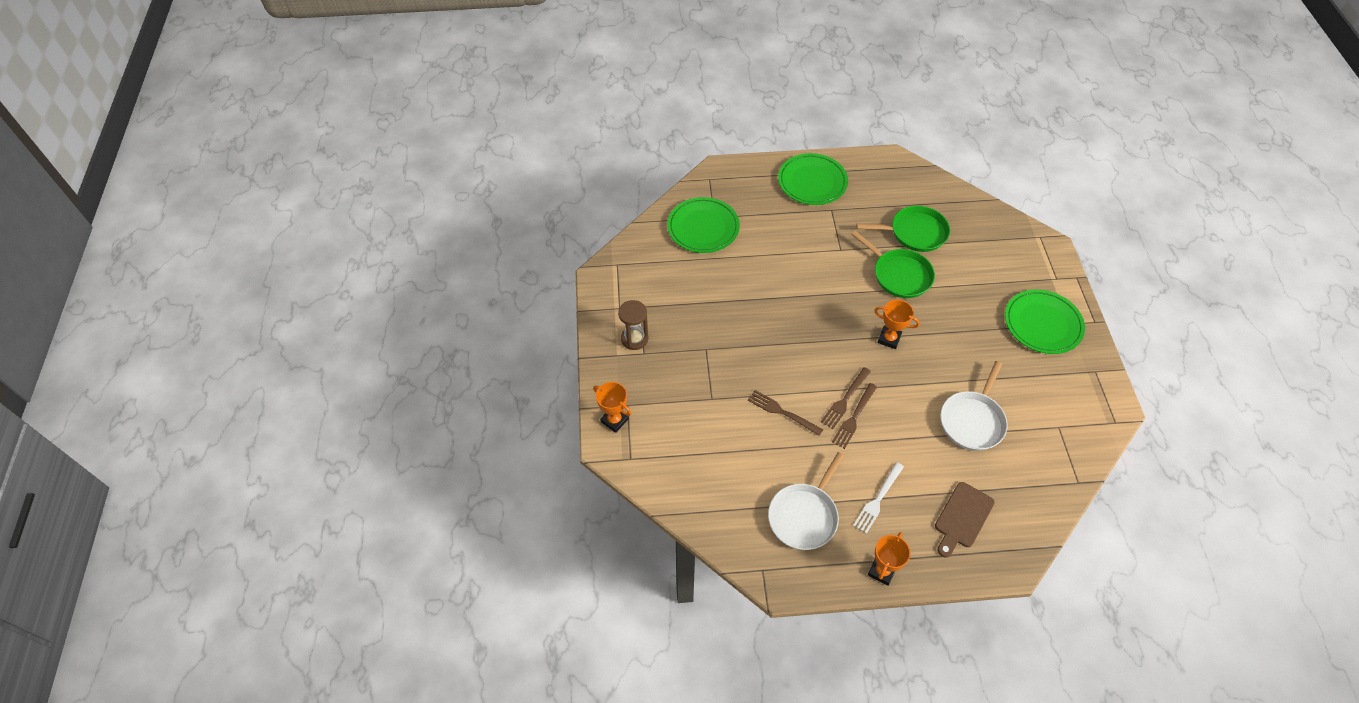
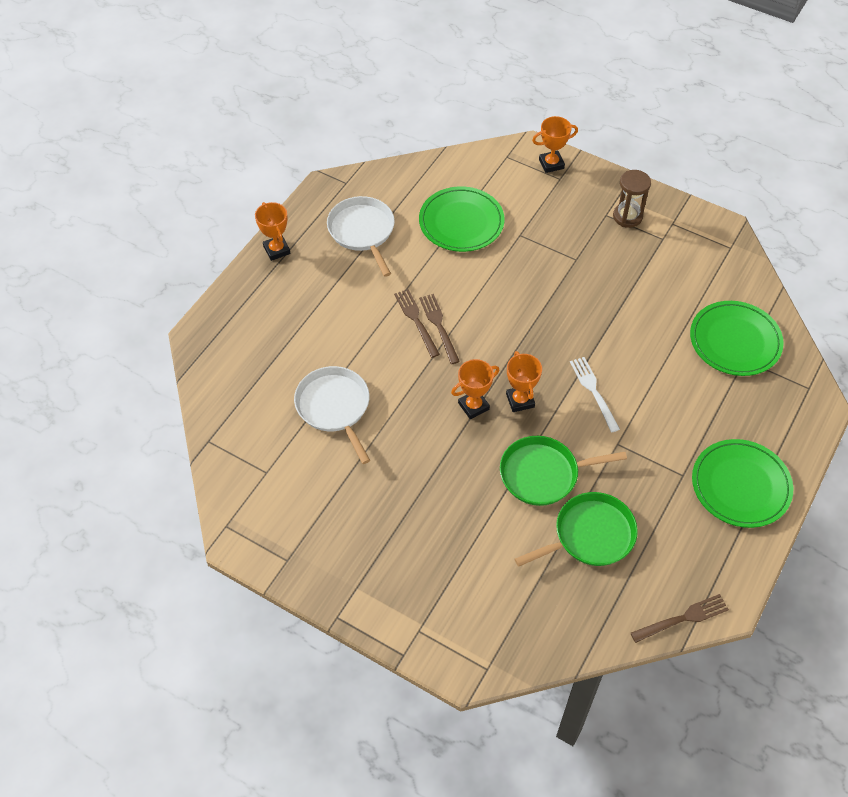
camera: 125 degrees right, 0 degrees up
brown fork [748,390,823,436] -> brown fork moved to [631,594,729,643]
white fork [853,462,904,534] -> white fork moved to [570,357,620,433]
green pan [856,206,950,252] -> green pan turned 150 degrees counterclockwise [515,492,638,567]
brown cutting board [935,482,995,558] -> none
green plate [1005,290,1085,354] -> green plate moved to [419,186,505,252]
none -> orange trophy [506,351,542,412]

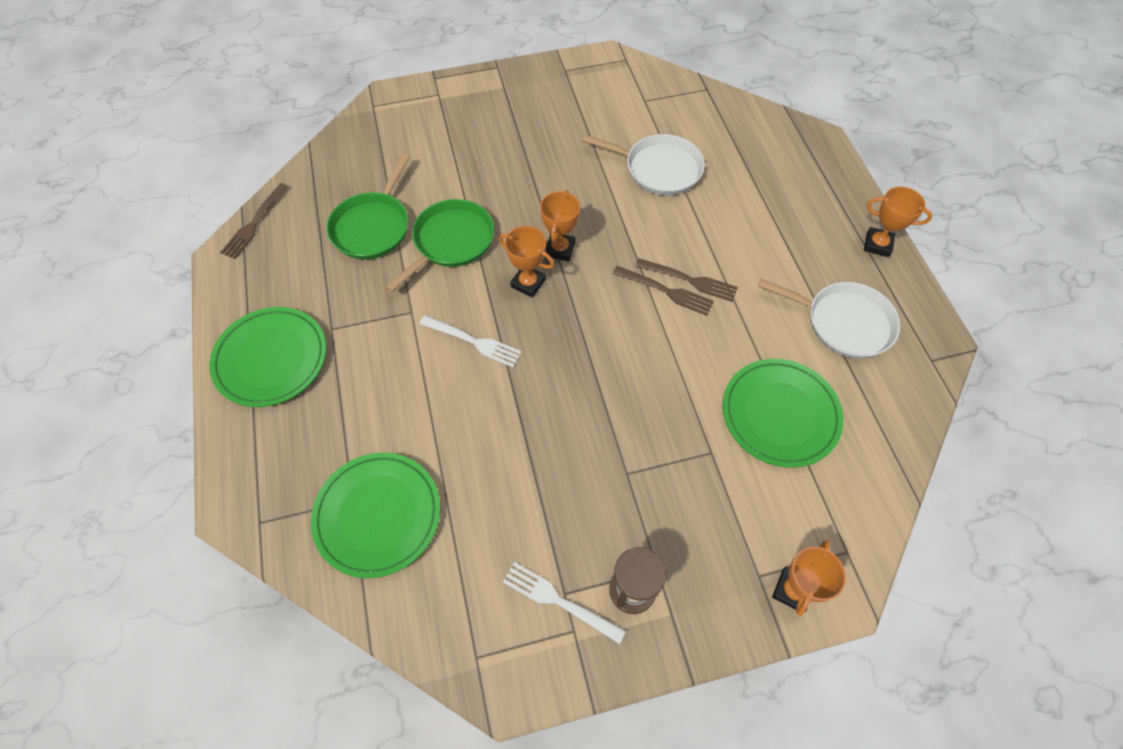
camera: 135 degrees right, 5 degrees up
none -> white fork [503,562,626,644]

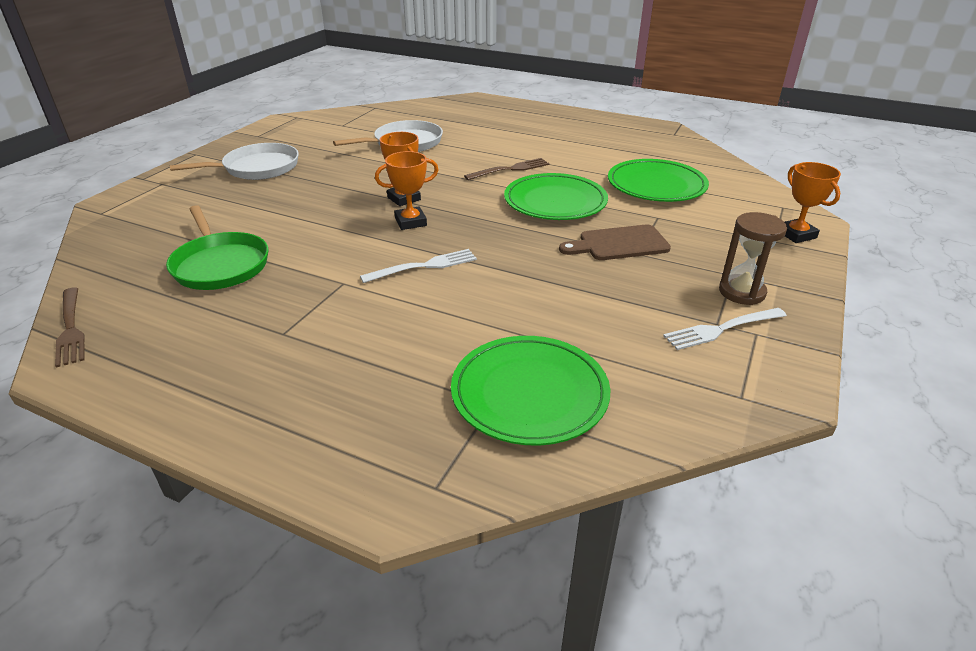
camera: 50 degrees left, 25 degrees down
green plate [209,307,326,407] -> green plate moved to [504,173,608,220]
green pan [385,199,494,292] -> none
brown fork [613,266,714,316] -> none
white pan [758,279,900,358] -> white pan moved to [170,143,299,180]
orange trophy [864,187,932,257] -> none
none -> brown cutting board [559,224,671,260]

